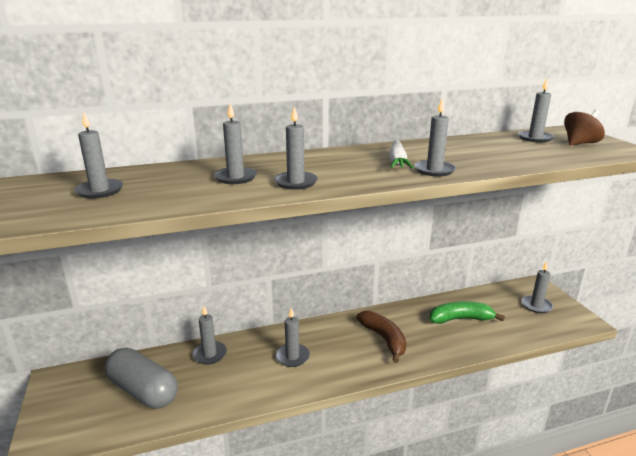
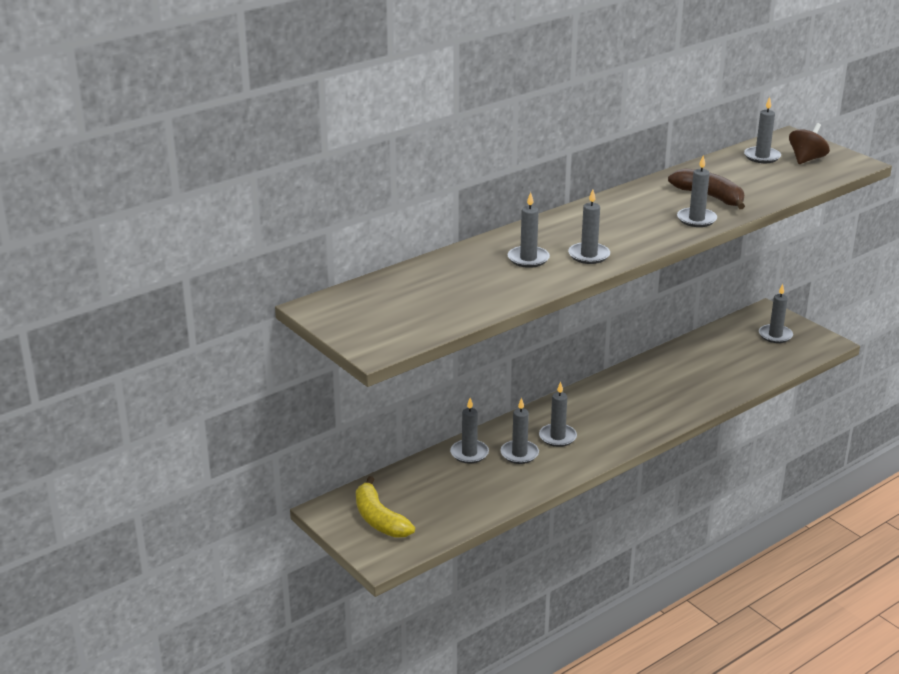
camera: 20 degrees left, 5 degrees up
grey candle [74,112,123,199] -> grey candle moved to [500,397,539,464]
grey capsule [104,348,178,409] -> none
brown banana [356,311,406,363] -> brown banana moved to [668,168,745,209]
white carrot [389,140,414,169] -> none
green banana [429,301,505,324] -> none
none -> yellow banana [356,476,415,538]

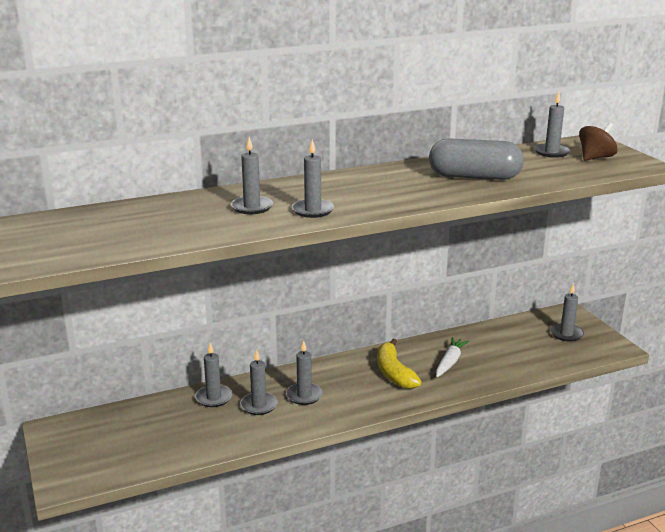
camera: 15 degrees right, 5 degrees down
yellow banana [356,476,415,538] -> yellow banana moved to [377,339,421,389]
brown banana [668,168,745,209] -> grey capsule [429,138,524,180]
grey candle [677,155,717,227] -> none
none -> white carrot [436,337,469,377]

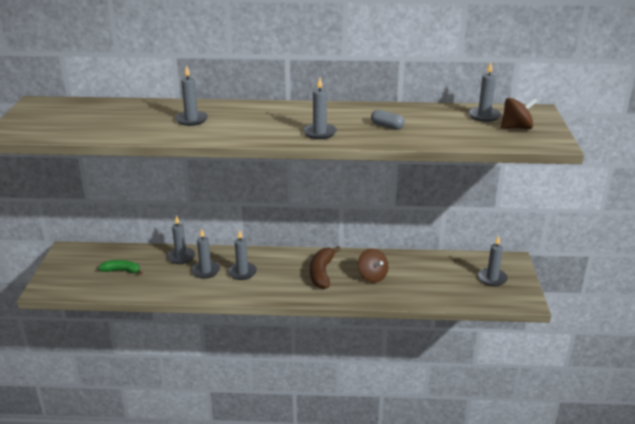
camera: 25 degrees right, 5 degrees up
grey candle [292,139,334,218] -> grey candle moved to [303,78,337,139]
yellow banana [377,339,421,389] -> brown banana [310,246,341,289]
grey capsule [429,138,524,180] -> grey capsule [371,110,405,130], size x0.45
white carrot [436,337,469,377] -> brown spinning top [358,248,388,283]
none -> green banana [98,260,142,275]

